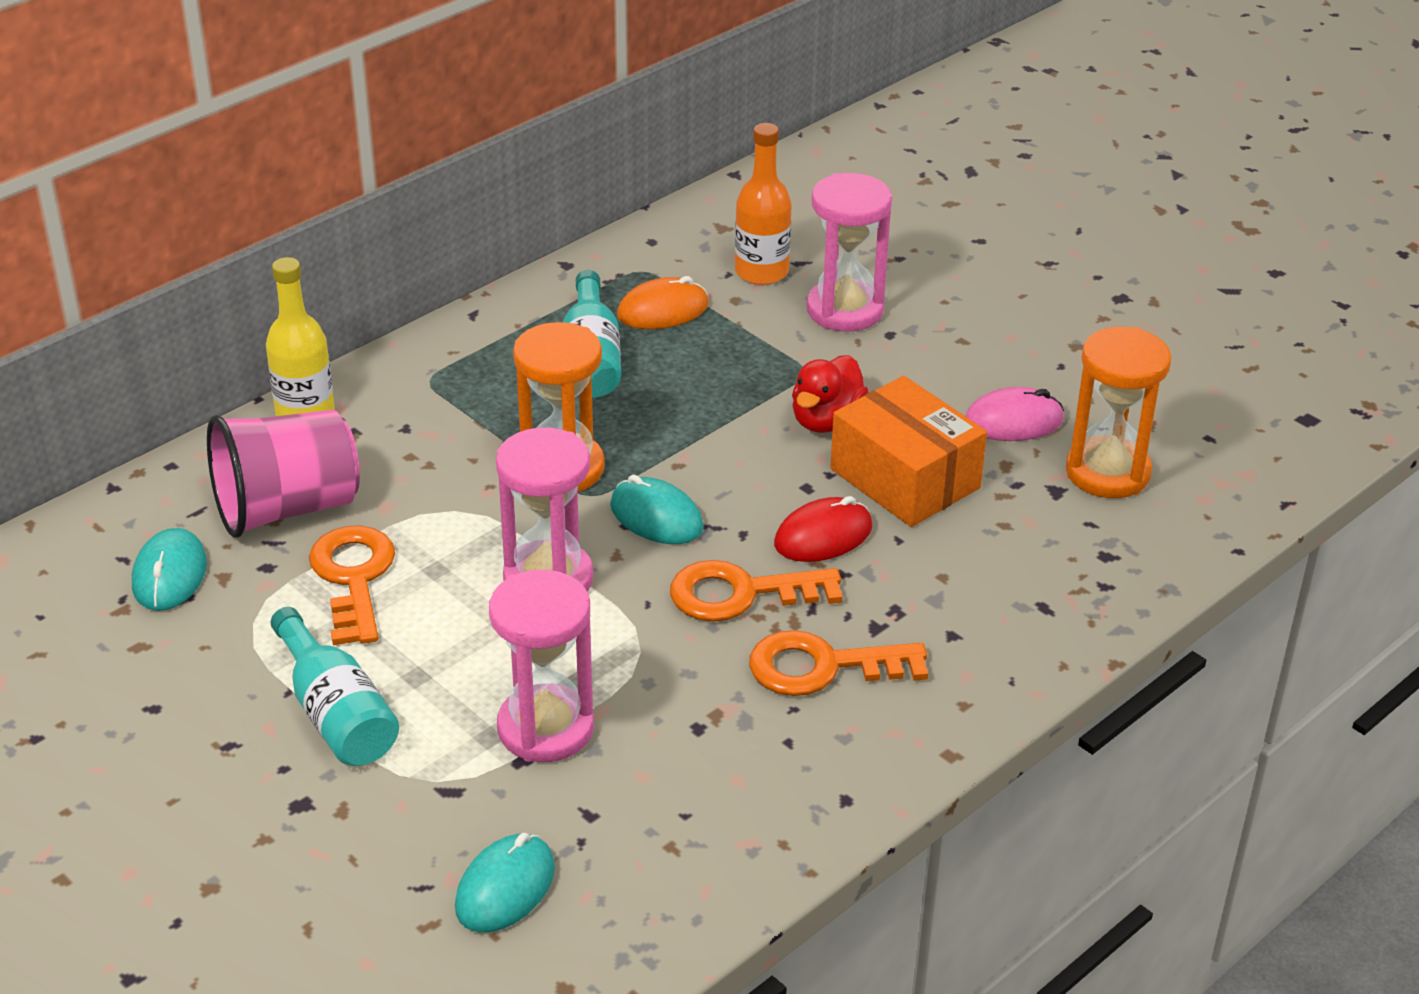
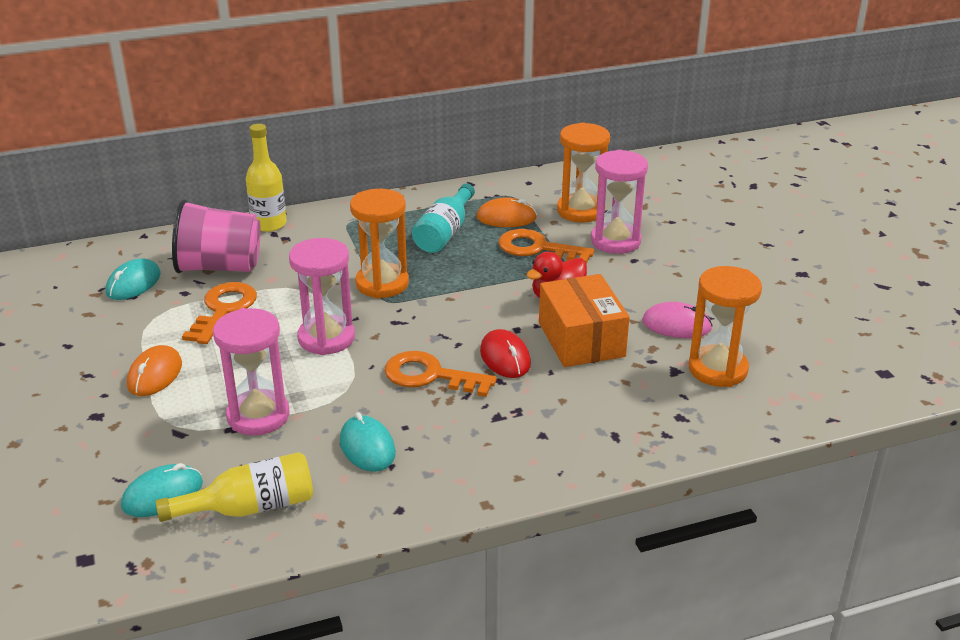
camera: 25 degrees right, 5 degrees down
turquoise bottle [271,607,399,766] -> orange mouse [127,345,182,396]
turquoise mouse [610,475,704,544] -> turquoise mouse moved to [340,412,396,472]
orange bottle [735,123,792,285] -> orange hourglass [557,122,610,222]
orange key [749,630,928,696] -> orange key moved to [498,229,594,264]
red mouse [774,496,872,562] -> red mouse turned 75 degrees clockwise [480,329,531,378]
none -> yellow bottle [155,452,313,522]

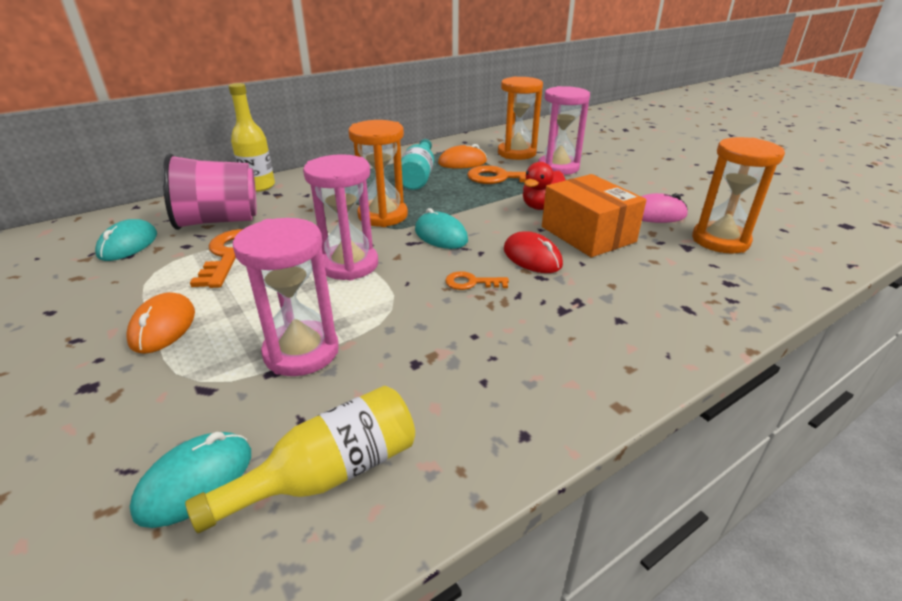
camera: 15 degrees left, 0 degrees up
turquoise mouse [340,412,396,472] -> turquoise mouse moved to [415,208,468,249]
orange key [384,351,496,397] -> orange key [445,271,509,290], size x0.54

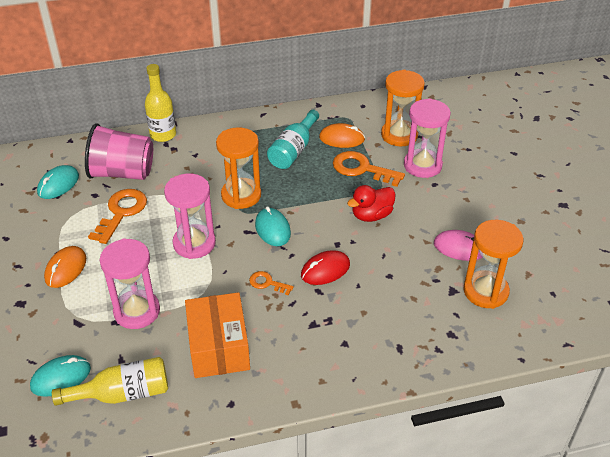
camera: 20 degrees right, 10 degrees up
red mouse [504,231,563,273] -> red mouse turned 75 degrees clockwise [301,250,350,285]
orange box [542,174,646,257] -> orange box moved to [185,292,250,378]

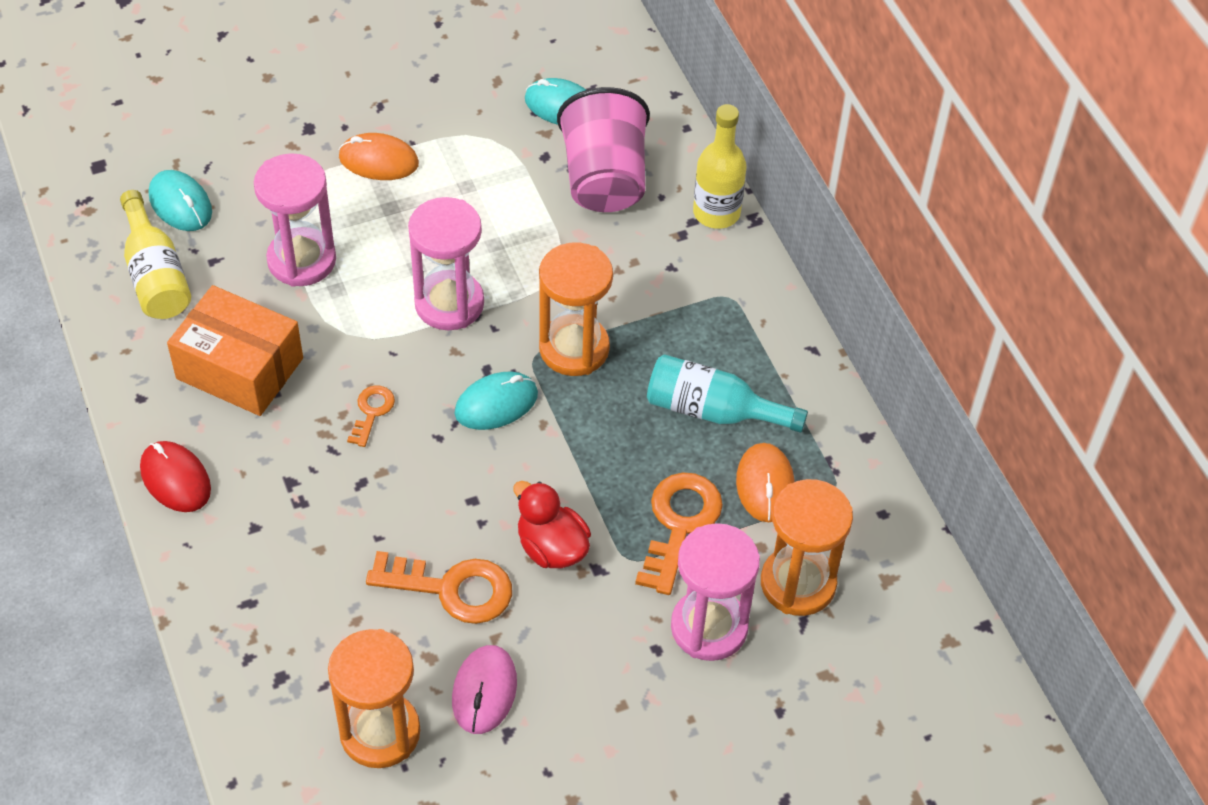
camera: 80 degrees right, 10 degrees up
orange key [88,189,147,244] -> orange key moved to [366,551,512,624]
orange box [185,292,250,378] -> orange box turned 45 degrees clockwise [167,285,303,416]
red mouse [301,250,350,285] -> red mouse moved to [140,441,211,512]

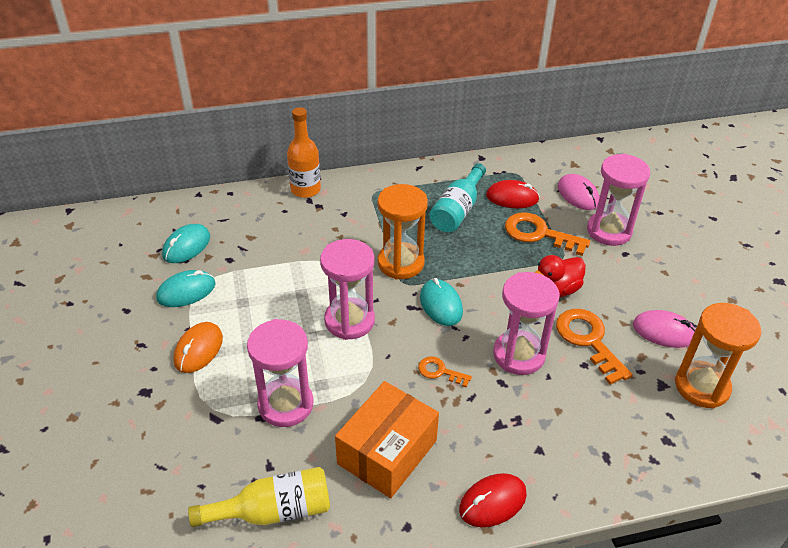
camera: 80 degrees left, 10 degrees down
turquoise mouse [149,170,212,231] -> turquoise mouse moved to [156,270,216,307]
orange key [366,551,512,624] -> orange key turned 45 degrees counterclockwise [556,309,632,385]
pink cup [557,87,650,212] -> none
yellow bottle [693,104,747,229] -> orange bottle [287,107,321,198]
orange mouse [736,443,795,522] -> red mouse [486,180,540,208]
orange hourglass [761,479,853,616] -> pink mouse [558,174,600,210]
none -> pink hourglass [493,272,560,375]

